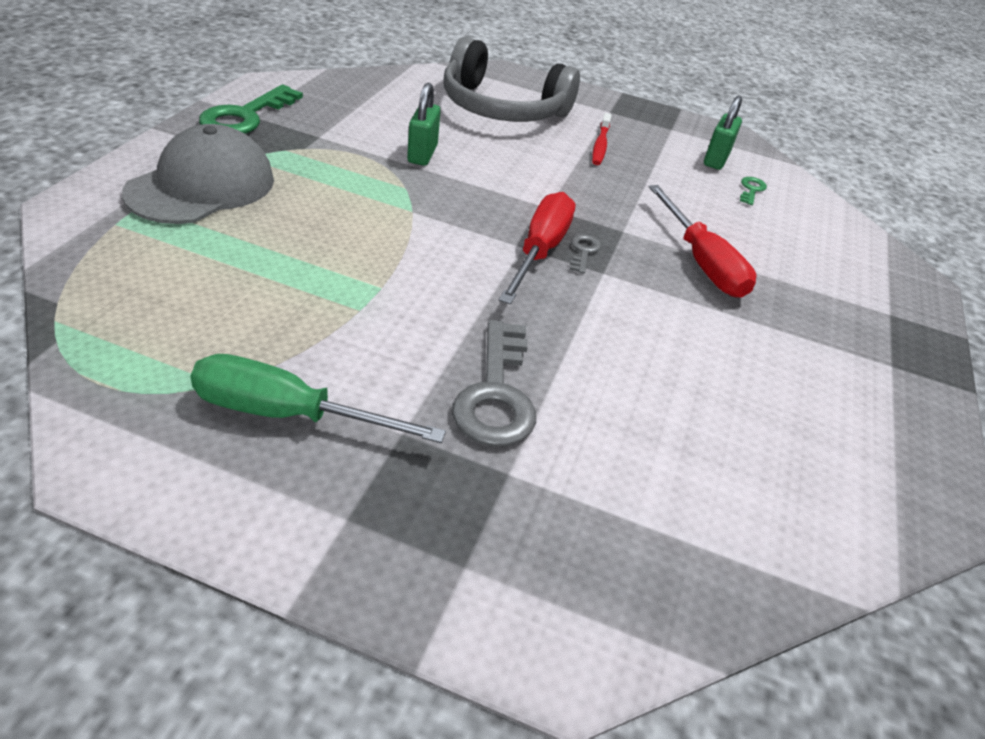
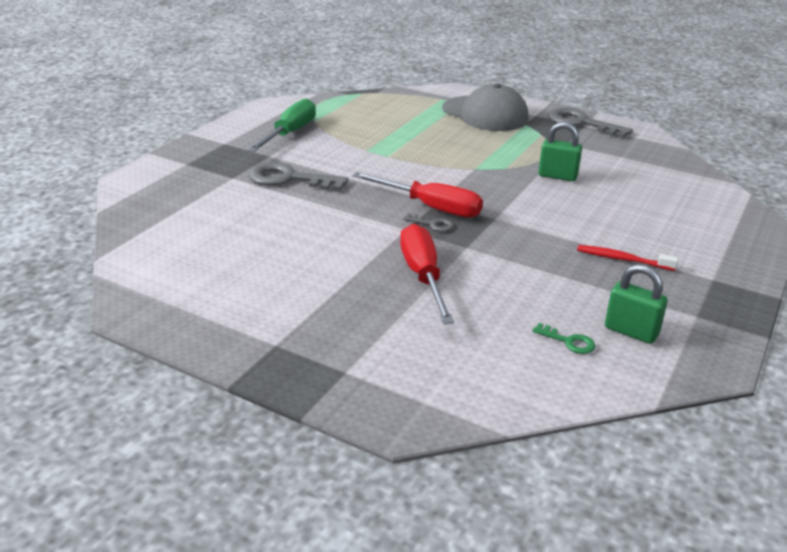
camera: 105 degrees right, 10 degrees down
green key [199,85,303,133] -> grey key [548,108,633,138]
grey headphones [443,36,580,122] -> none
red screwdriver [649,185,756,298] -> red screwdriver turned 90 degrees clockwise [400,224,454,324]

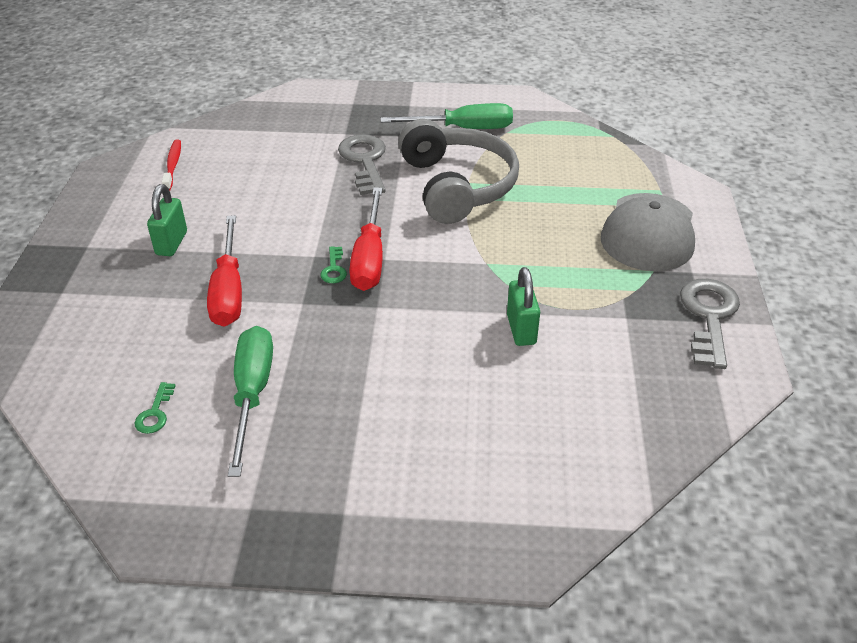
camera: 65 degrees right, 10 degrees up
red screwdriver [400,224,454,324] -> red screwdriver turned 120 degrees clockwise [207,215,242,327]
grey key [403,213,454,232] -> green key [320,246,347,283]
red toothbrush [577,245,679,271] -> red toothbrush moved to [162,140,181,191]
green padlock [605,264,668,344] -> green padlock moved to [147,184,187,256]
none -> green screwdriver [228,326,273,477]
none -> grey headphones [398,119,519,224]

